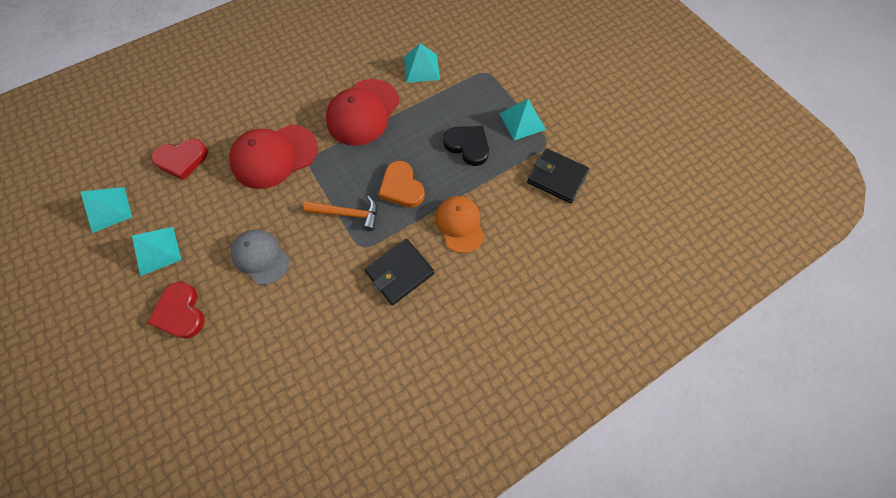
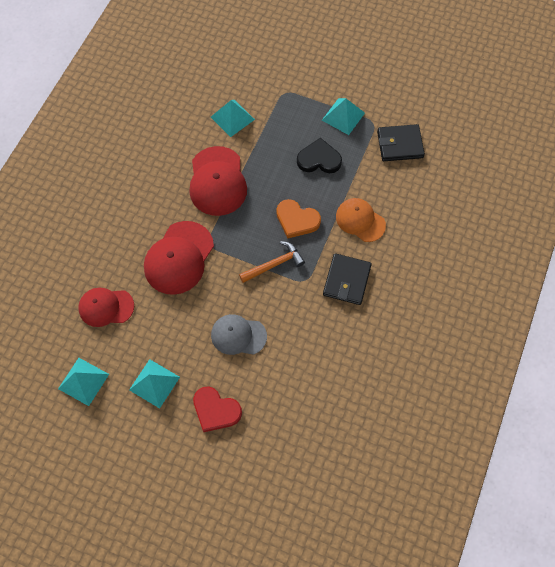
camera: 35 degrees left, 0 degrees up
red heart [151,139,208,180] -> red cap [78,288,134,327]

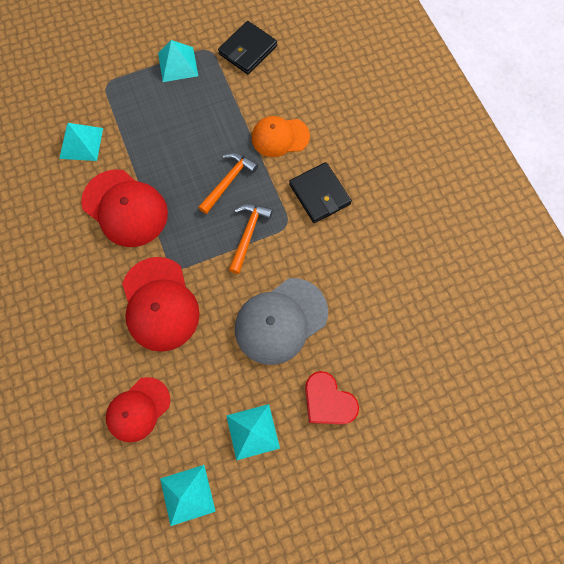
camera: 45 degrees left, 5 degrees up
red heart [193,386,242,432] -> red heart turned 60 degrees clockwise [305,371,359,424]
grey cap [211,314,267,355] -> grey cap [235,278,328,365], size x1.51
orange heart [276,199,321,239] -> orange hammer [198,153,258,214]
black heart [297,138,342,173] -> none

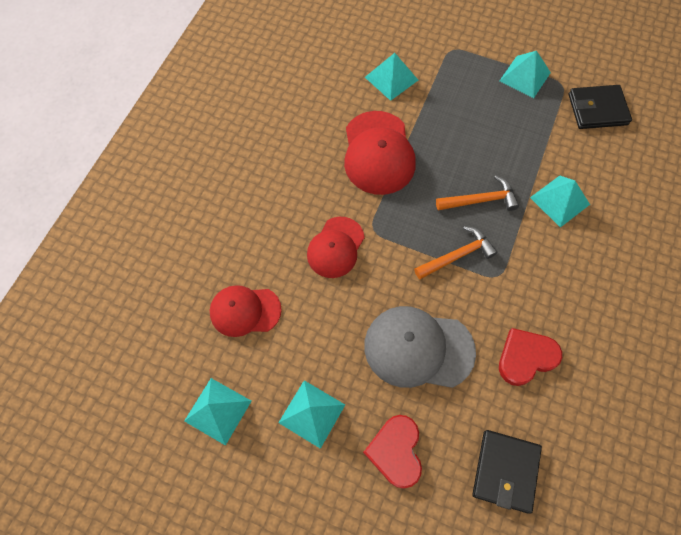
camera: 45 degrees right, 5 degrees down
red cap [122,257,200,352] -> red cap [307,217,365,278], size x0.66
orange cap [252,116,310,157] -> turquoise pyramid [530,176,590,228]
black wallet [289,162,352,223] -> black wallet moved to [472,430,542,514]
none -> red heart [499,328,562,386]

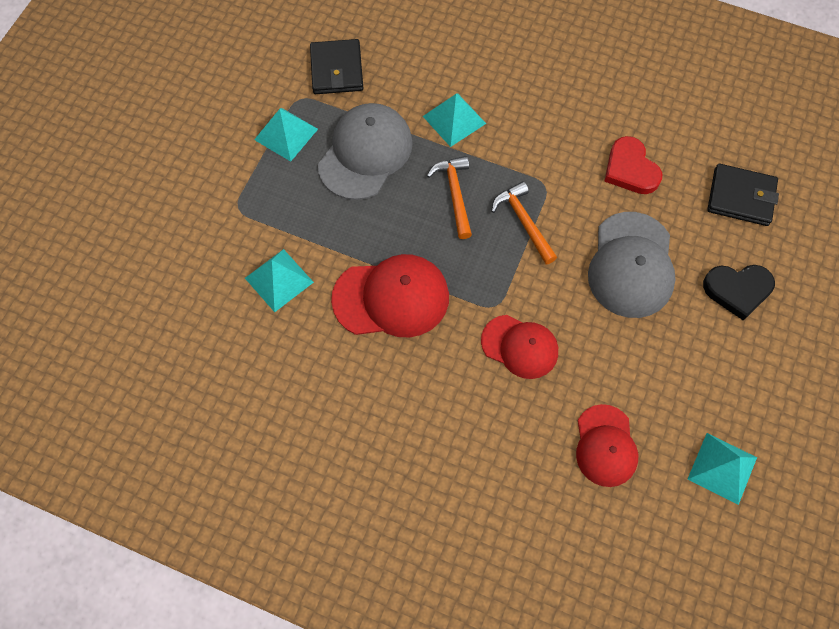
camera: 90 degrees left, 0 degrees up
turquoise pyramid [278,380,345,449] -> none
red heart [363,415,422,489] -> black heart [703,265,775,321]
none -> grey cap [318,103,413,200]

